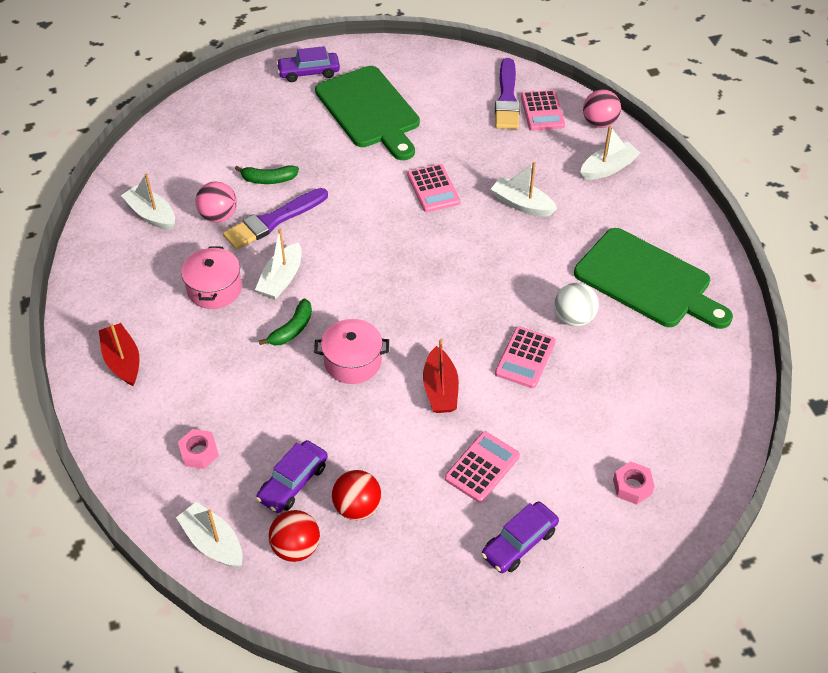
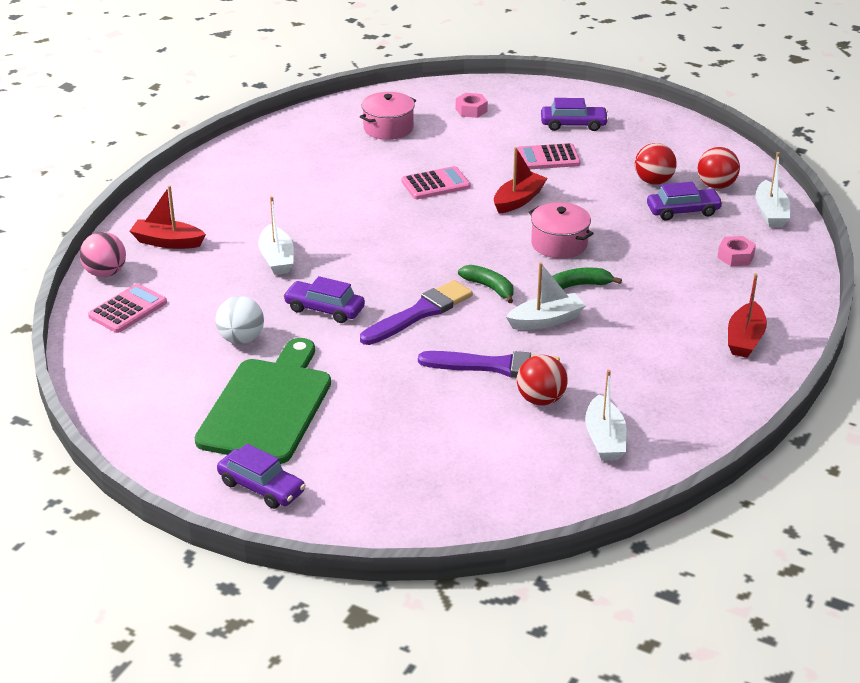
camera: 135 degrees left, 15 degrees down
pink pot [181,246,242,309] -> pink pot moved to [360,92,416,140]
pink ball [196,181,237,222] -> red ball [517,355,568,405]
green banana [235,165,299,184] -> green banana moved to [458,265,514,303]
pink calculator [407,164,460,212] -> purple car [283,276,365,323]
purple brush [495,58,520,129] -> purple brush moved to [360,280,473,345]
white ball [554,283,599,327] -> white ball moved to [216,296,264,344]
green cutting board [574,228,733,329] -> none
white boat [580,125,640,180] -> red boat [130,185,206,249]

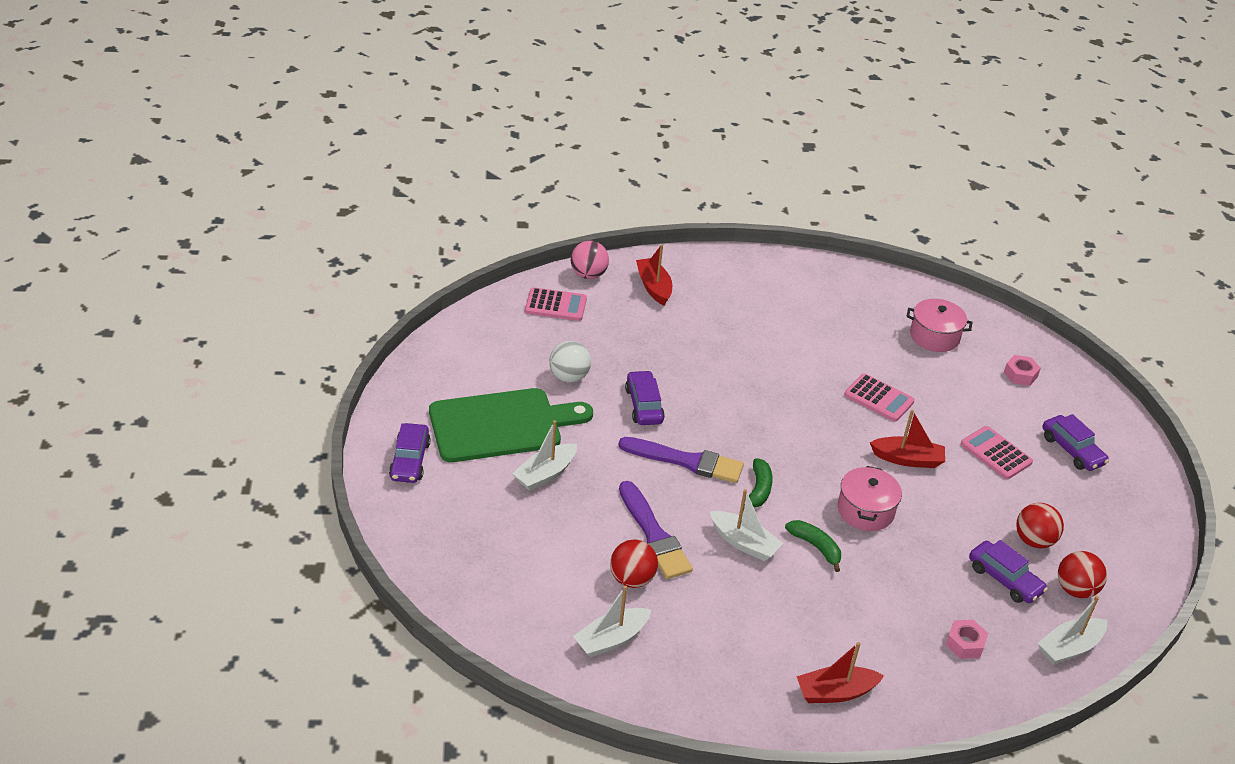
camera: 55 degrees right, 5 degrees up
white boat [258,196,294,275] -> white boat moved to [512,420,577,491]

